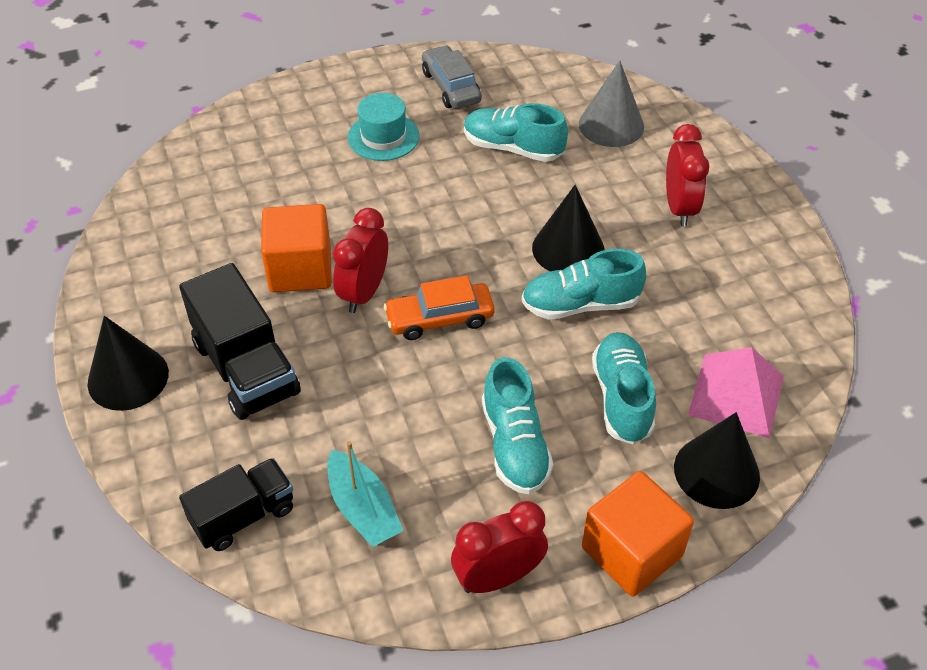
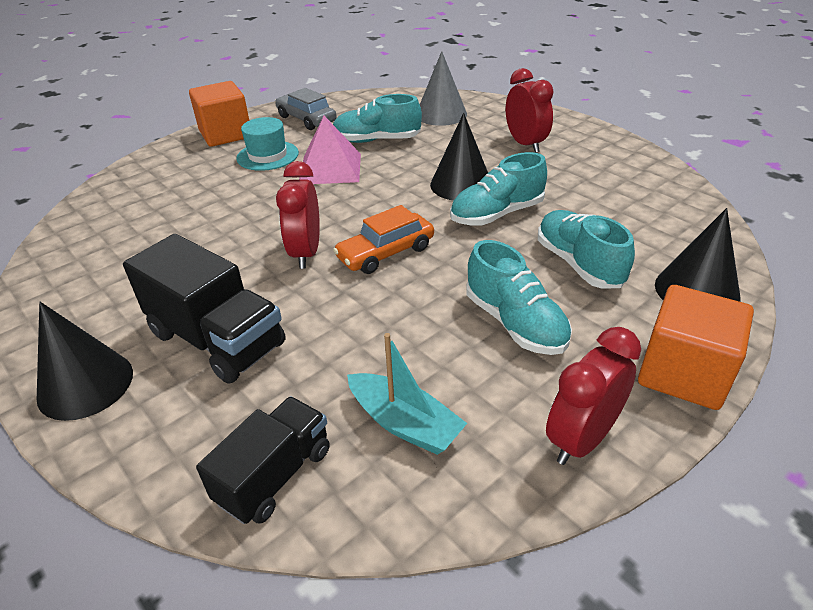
camera: 20 degrees left, 10 degrees down
orange cube [261,204,332,292] -> orange cube moved to [189,81,249,147]
pink pyramid [688,347,784,438] -> pink pyramid moved to [299,116,361,184]

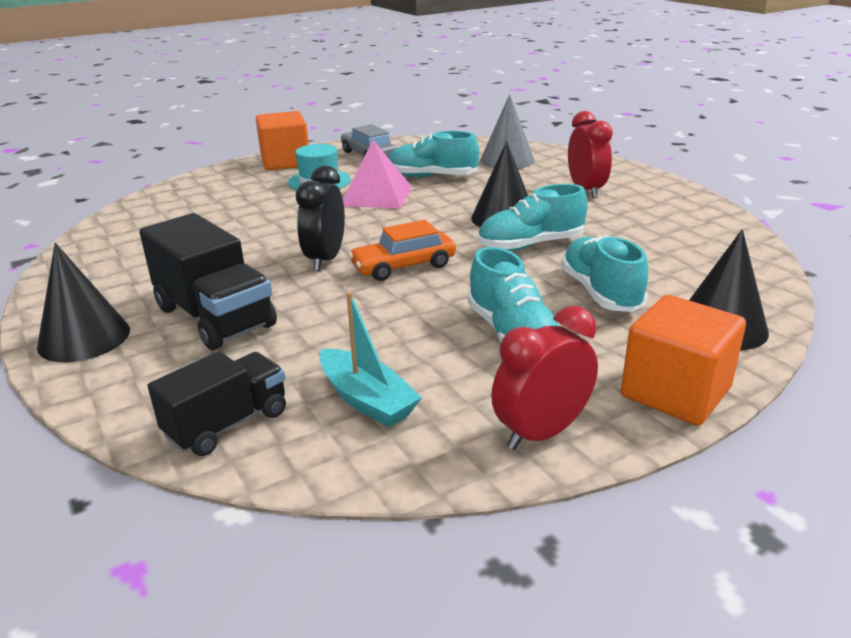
camera: 10 degrees right, 10 degrees down
red clock [276,161,320,269] -> black clock [296,166,345,271]

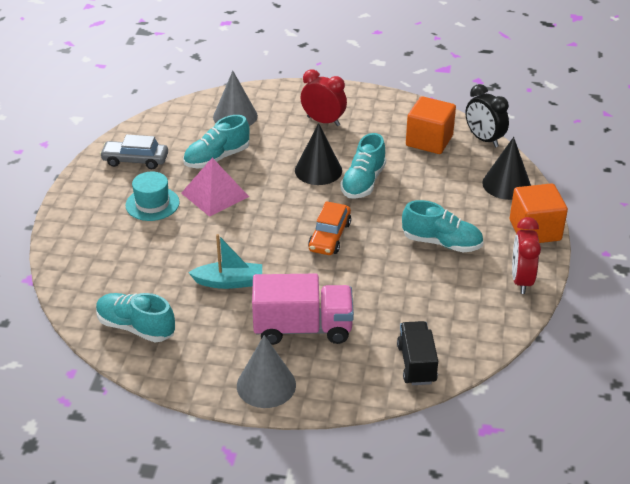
camera: 50 degrees left, 10 degrees up
black cone [37,243,130,362] -> grey cone [237,335,296,408]
black truck [139,213,277,350] -> pink truck [252,274,354,345]
orange cube [256,111,309,170] -> orange cube moved to [406,96,456,154]
black clock [296,166,345,271] -> black clock moved to [465,84,509,147]
turquoise boat [319,291,422,427] -> turquoise boat moved to [188,234,262,289]
turquoise shoe [561,236,648,312] -> turquoise shoe moved to [96,293,175,342]

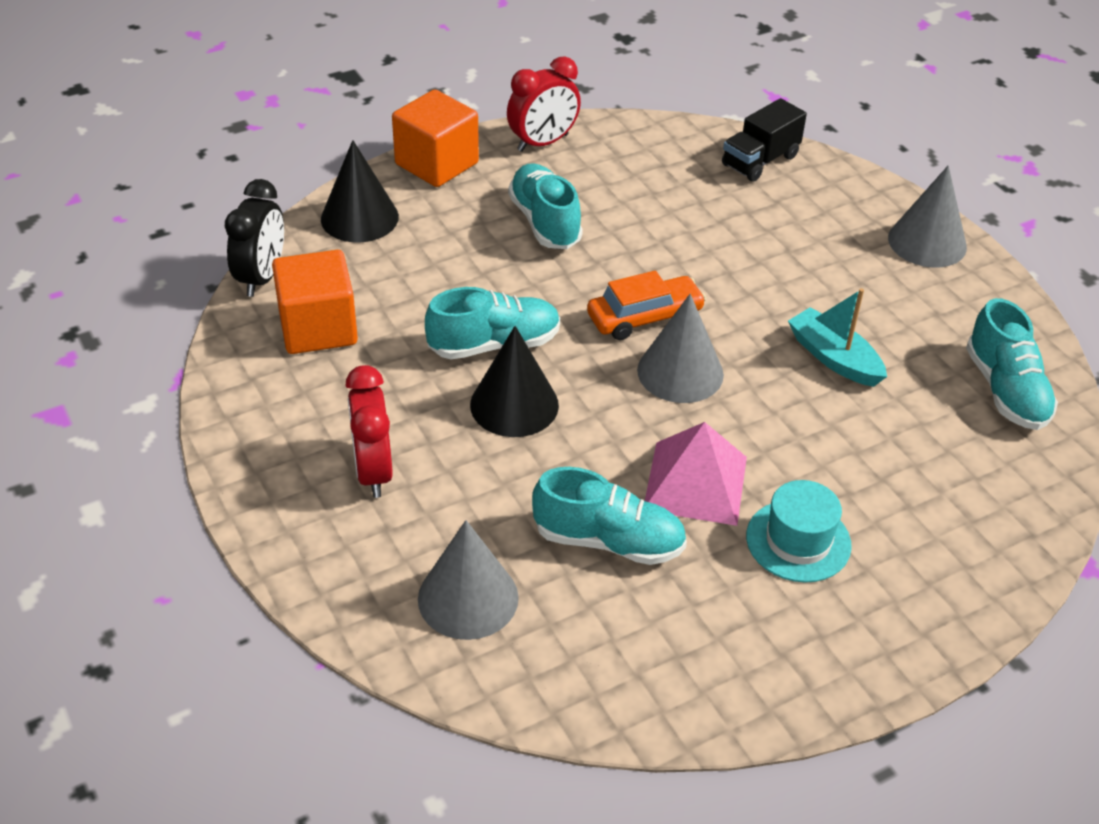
camera: 130 degrees left, 5 degrees up
grey car [100,134,168,169] -> none
pink truck [252,274,354,345] -> none
none -> grey cone [637,294,724,403]

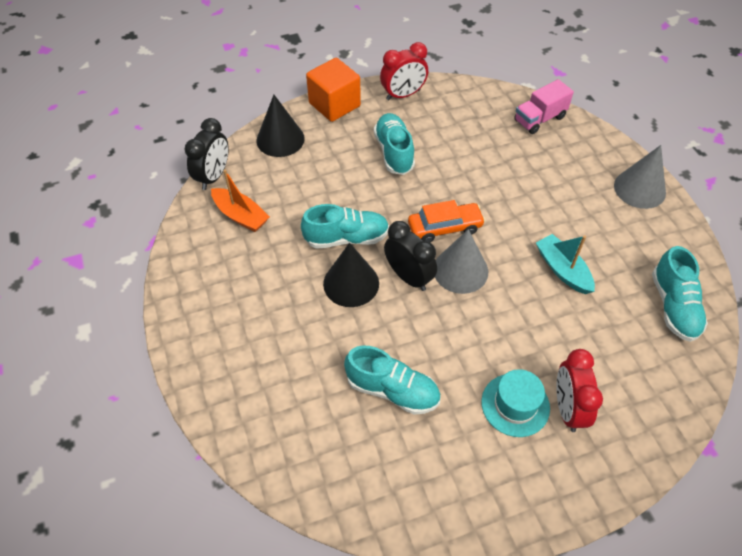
camera: 10 degrees right, 10 degrees up
orange cube [272,250,358,354] -> orange boat [211,170,270,232]
red clock [345,365,393,498] -> red clock moved to [556,349,603,432]
grey cone [418,520,519,640] -> none
pink pyramid [645,422,747,526] -> none
black truck [722,98,807,182] -> pink truck [514,79,574,134]
none -> black clock [384,221,437,291]

